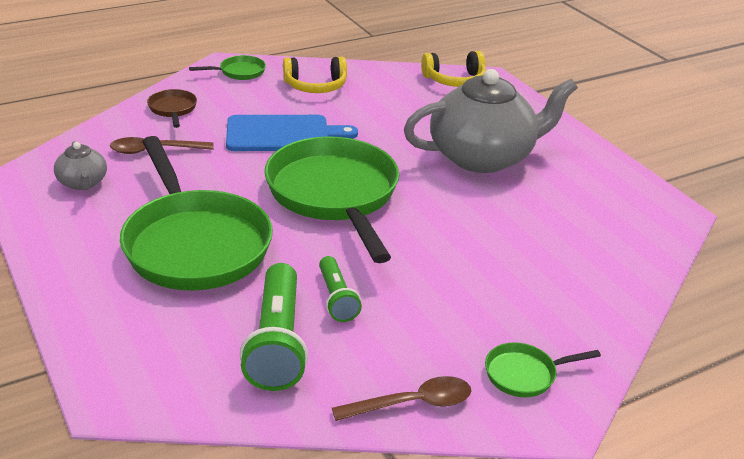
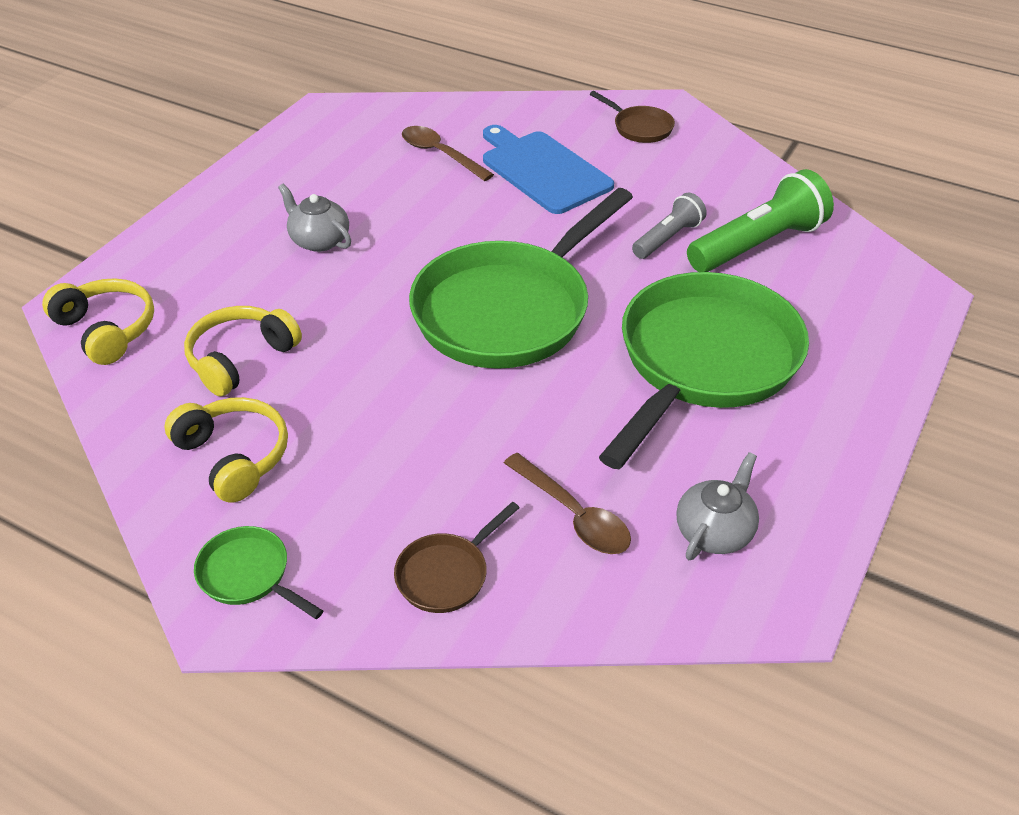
camera: 120 degrees left, 10 degrees up
blue cutting board [226,115,358,151] -> blue cutting board moved to [483,125,614,214]
green flashlight [319,256,362,322] -> grey flashlight [632,192,707,259]
brown spoon [332,376,471,421] -> brown spoon moved to [402,126,494,181]
grey teapot [404,69,578,173] -> grey teapot [278,184,351,252], size x0.44
green pan [485,342,601,397] -> brown pan [590,91,675,143]
none -> yellow headphones [184,306,302,396]

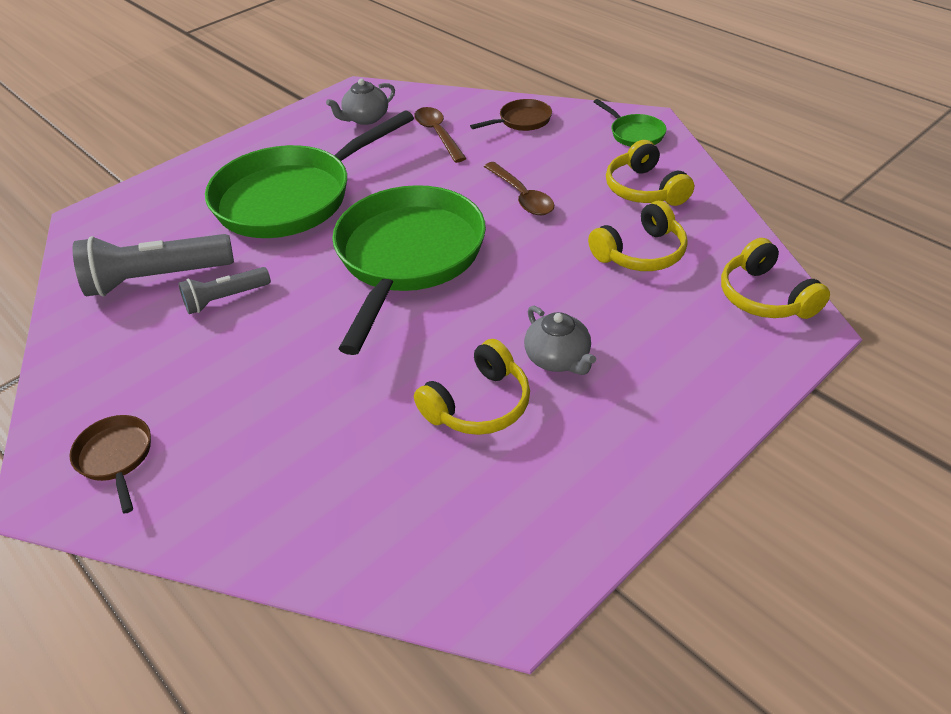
camera: 160 degrees left, 0 degrees up
brown spoon [402,126,494,181] -> brown spoon moved to [484,162,554,215]
green pan [409,188,633,369] -> green pan turned 45 degrees counterclockwise [332,185,486,355]
blue cutting board [483,125,614,214] -> none
green flashlight [687,169,834,272] -> grey flashlight [73,234,234,297]
none -> yellow headphones [414,339,530,435]

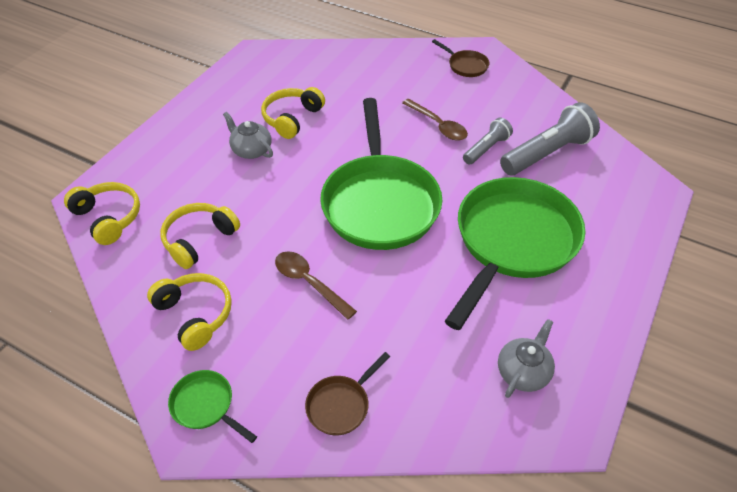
camera: 160 degrees right, 5 degrees up
brown spoon [414,107,467,163] -> brown spoon moved to [402,99,468,141]

